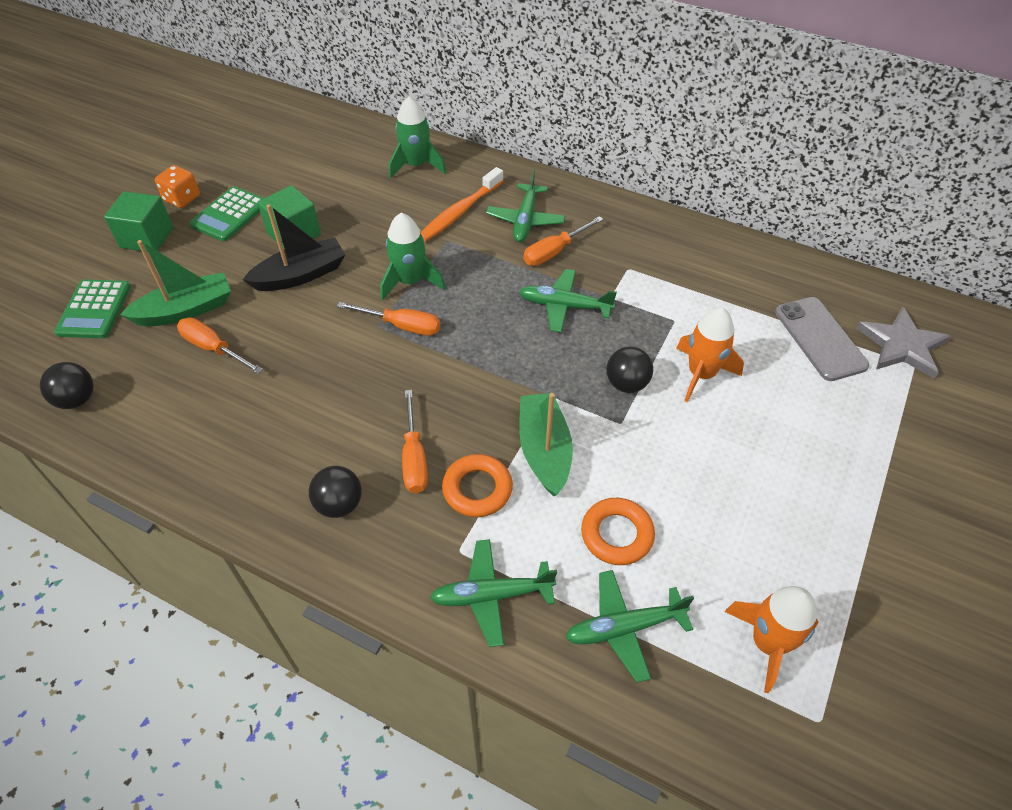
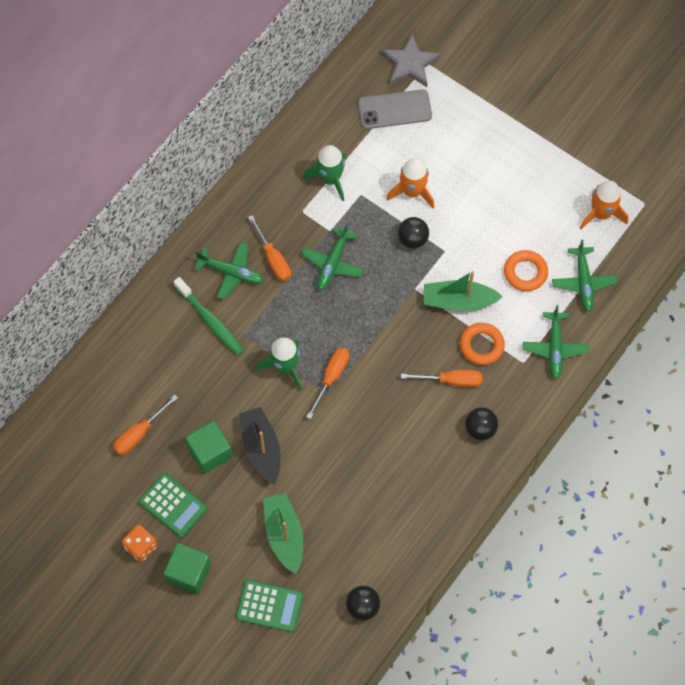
camera: 80 degrees left, 15 degrees up
orange screwdriver [177,317,263,374] -> orange screwdriver moved to [113,394,178,455]
green rocket [389,96,446,179] -> green rocket moved to [303,145,346,201]
orange toothbrush [421,167,504,242] -> green toothbrush [173,277,244,356]

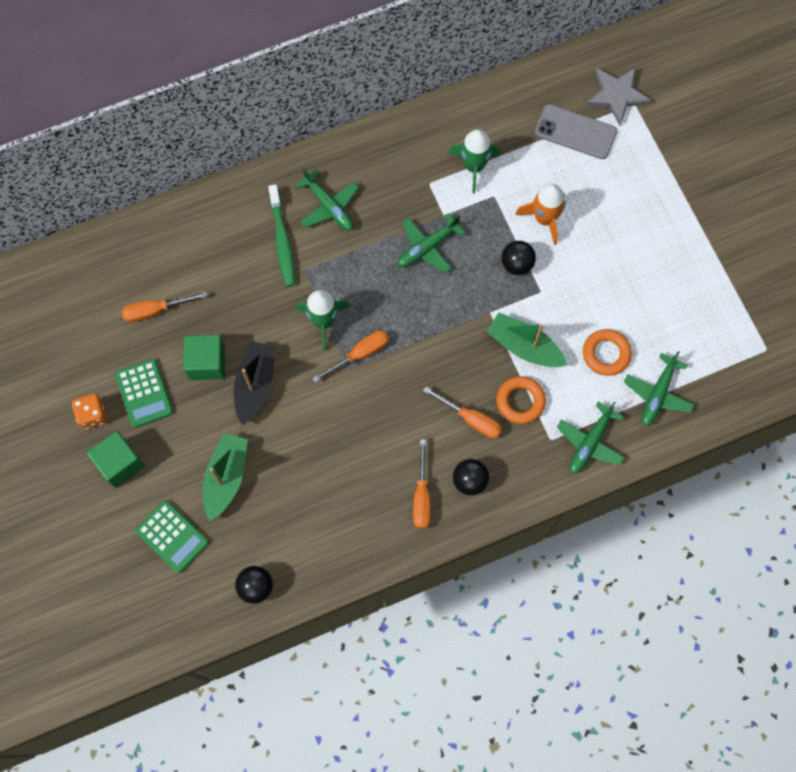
camera: 30 degrees right, 5 degrees up
orange screwdriver [248,215,291,281] -> orange screwdriver moved to [413,439,431,529]
orange rocket [580,181,628,229] -> none

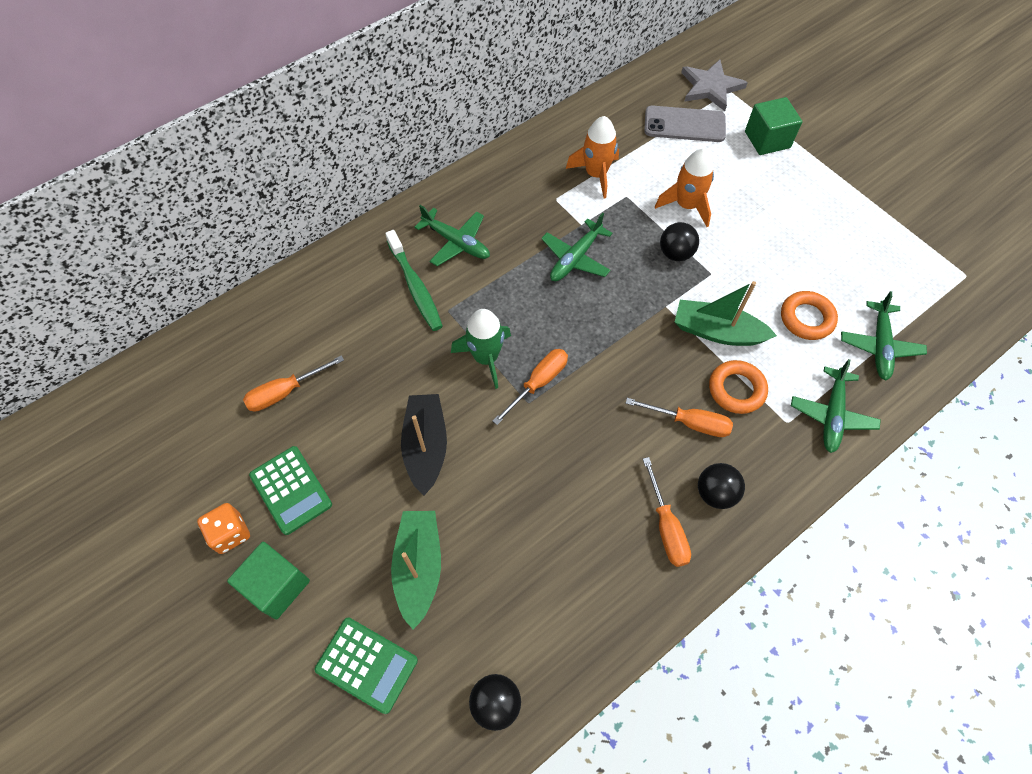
camera: 15 degrees left, 10 degrees down
green cube [183,335,225,380] -> green cube moved to [745,97,802,155]
green rocket [448,129,500,194] -> orange rocket [566,116,619,198]

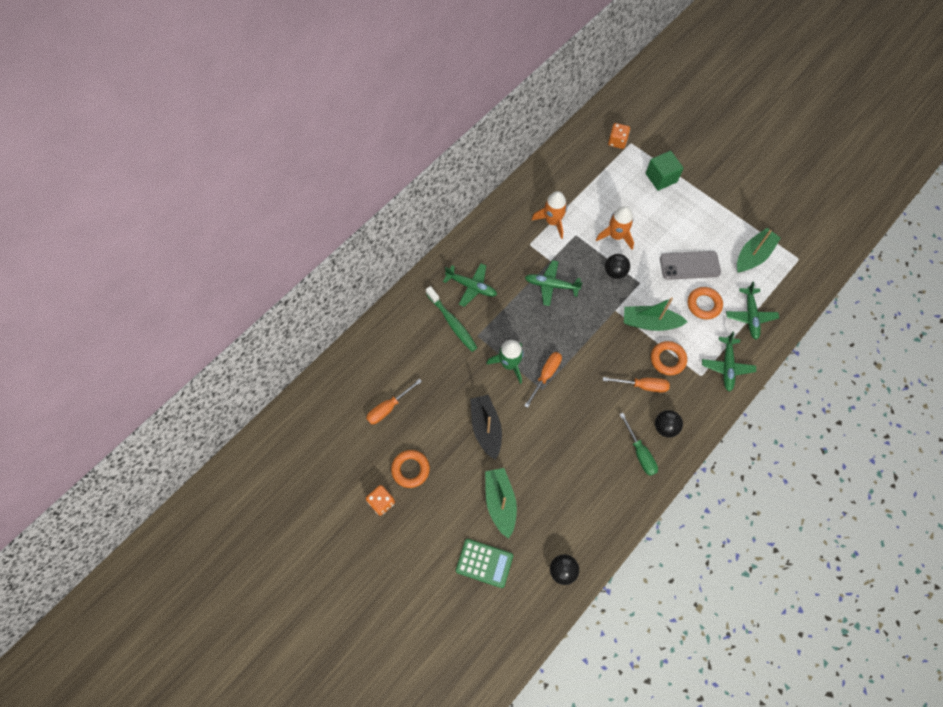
camera: 10 degrees left, 5 degrees up
green cube [227,542,310,619] -> none
green calculator [249,446,332,535] -> orange ring [391,450,430,488]
green plane [541,213,613,281] -> green plane turned 75 degrees clockwise [525,260,583,306]
orange screwdriver [643,457,691,567] -> green screwdriver [619,413,658,476]
grey phone [644,106,726,142] -> grey phone moved to [660,251,721,280]
grey star [681,60,748,111] -> orange dice [608,123,630,149]
none -> green boat [737,228,781,273]

